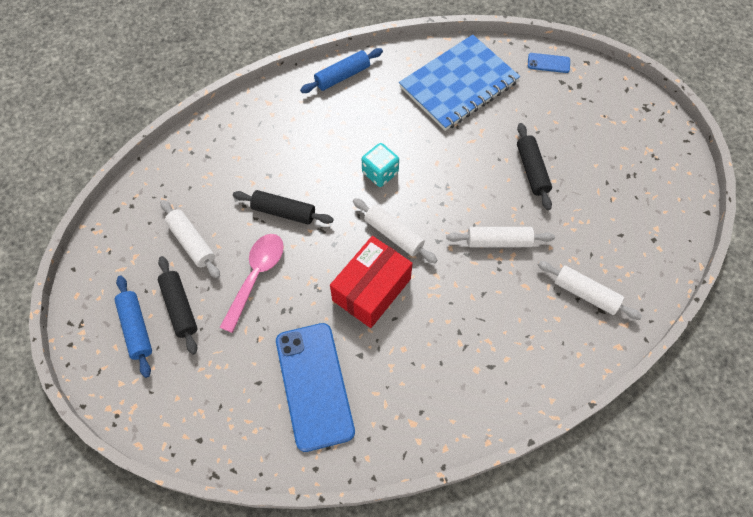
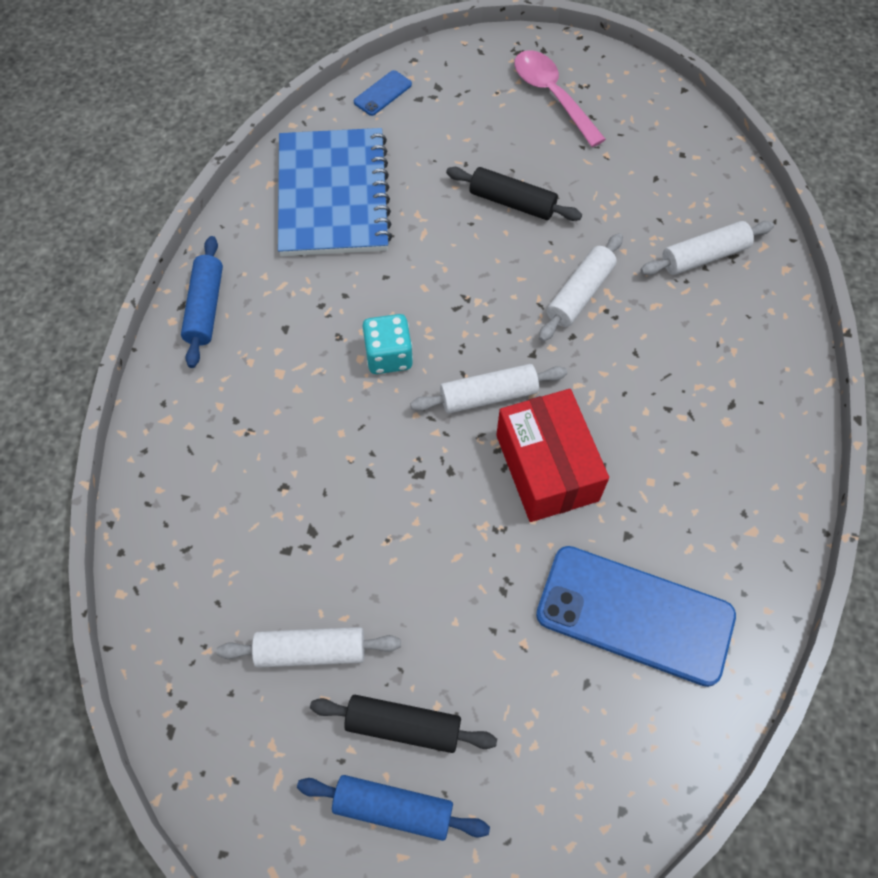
camera: 55 degrees left, 0 degrees up
pink spoon [219,234,284,333] -> pink spoon moved to [514,50,606,147]
black rolling pin [233,190,333,225] -> none

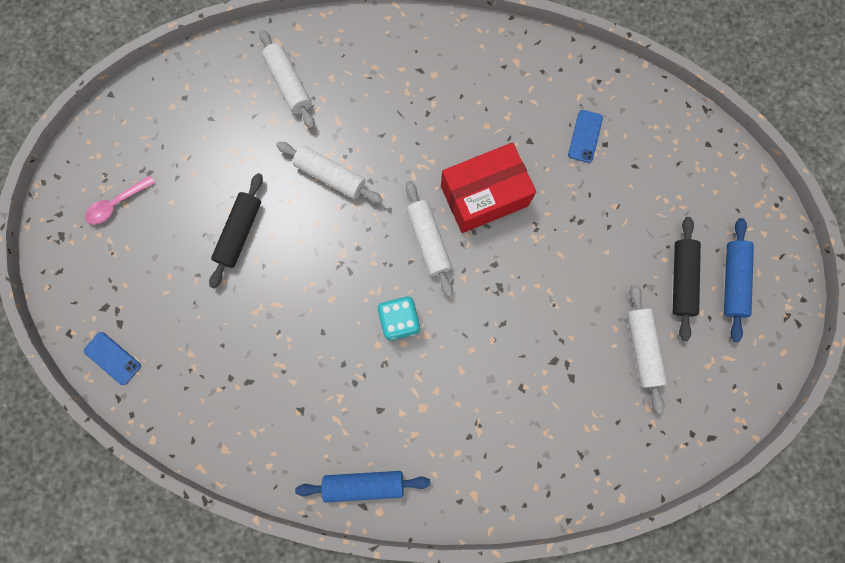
camera: 95 degrees left, 15 degrees up
blue notebook [278,128,392,256] -> none
pink spoon [514,50,606,147] -> pink spoon [85,175,156,225], size x0.62
blue phone [536,546,736,687] -> blue phone [568,110,603,163], size x0.42

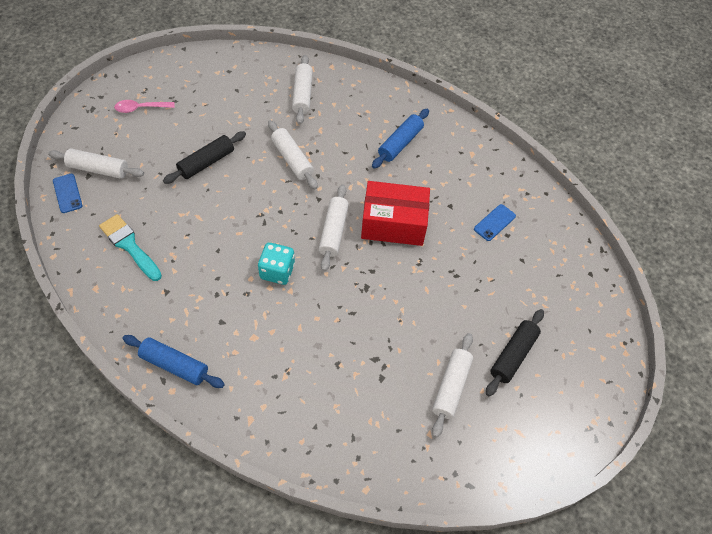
camera: 25 degrees right, 20 degrees down
blue rolling pin [724,218,754,342] -> blue rolling pin moved to [372,109,429,169]
none -> white rolling pin [48,148,144,179]
none -> turquoise brush [99,214,162,281]

